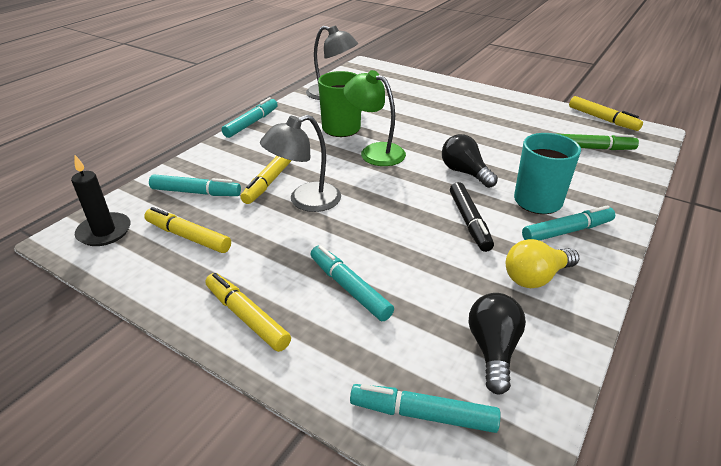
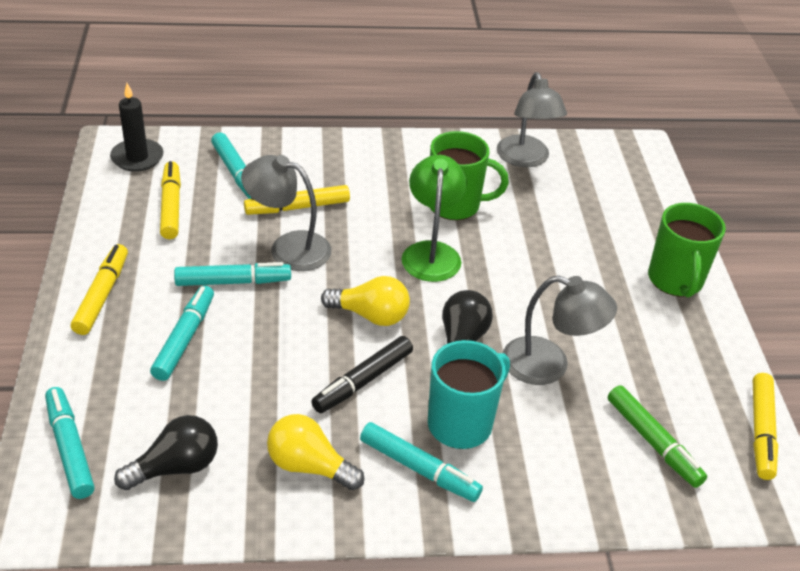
camera: 50 degrees right, 5 degrees up
turquoise marker [222,97,278,138] -> turquoise marker moved to [174,262,291,286]
none -> yellow light bulb [321,276,410,326]
none -> grey lamp [503,276,617,385]
none -> green mug [648,203,726,297]

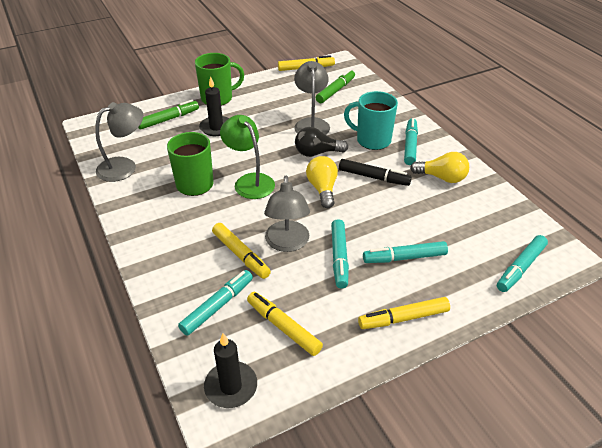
camera: 110 degrees left, 0 degrees up
black light bulb [114,415,218,490] -> none
yellow marker [160,161,181,239] -> yellow marker turned 75 degrees clockwise [247,292,323,356]
turquoise marker [174,262,291,286] -> turquoise marker turned 150 degrees counterclockwise [331,219,349,289]
yellow light bulb [267,414,364,490] -> yellow light bulb turned 75 degrees counterclockwise [410,152,469,183]
green lamp [401,155,467,282] -> green lamp turned 75 degrees clockwise [220,115,275,199]
none -> green marker [138,100,199,130]
none -> black candle [199,76,229,136]

